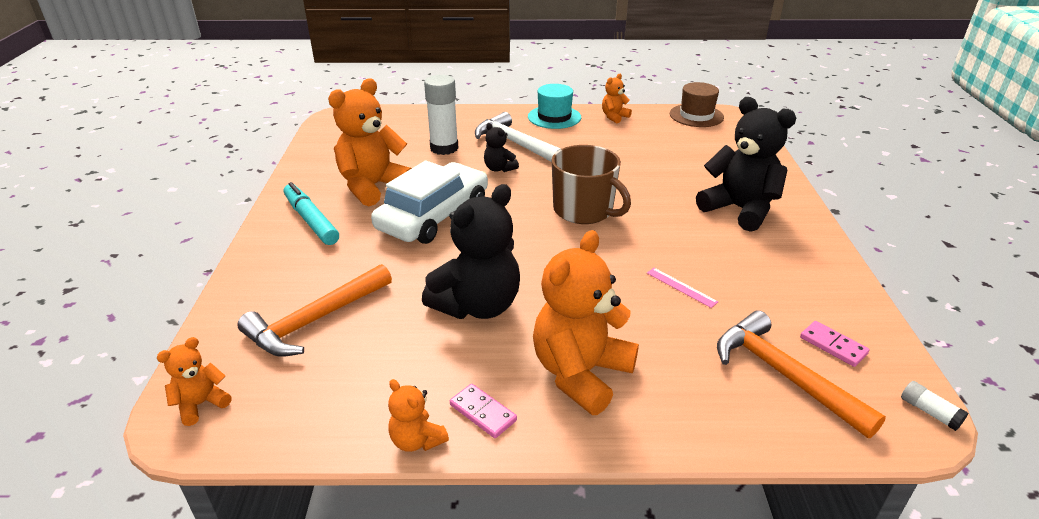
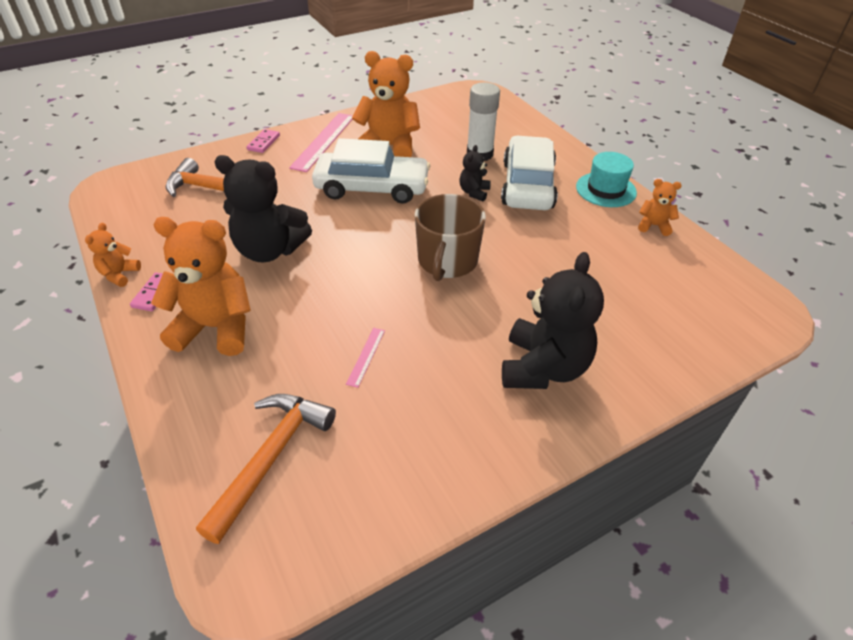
camera: 60 degrees right, 10 degrees up
orange teddy bear [156,337,232,426] -> none
turquoise marker [284,182,339,245] -> pink ruler [289,113,353,172]
white hammer [475,112,561,162] -> white car [501,136,558,210]
brown hat [670,82,724,127] -> none
pink domino [800,321,870,367] -> pink domino moved to [246,129,280,153]
white glue stick [901,381,968,431] -> none

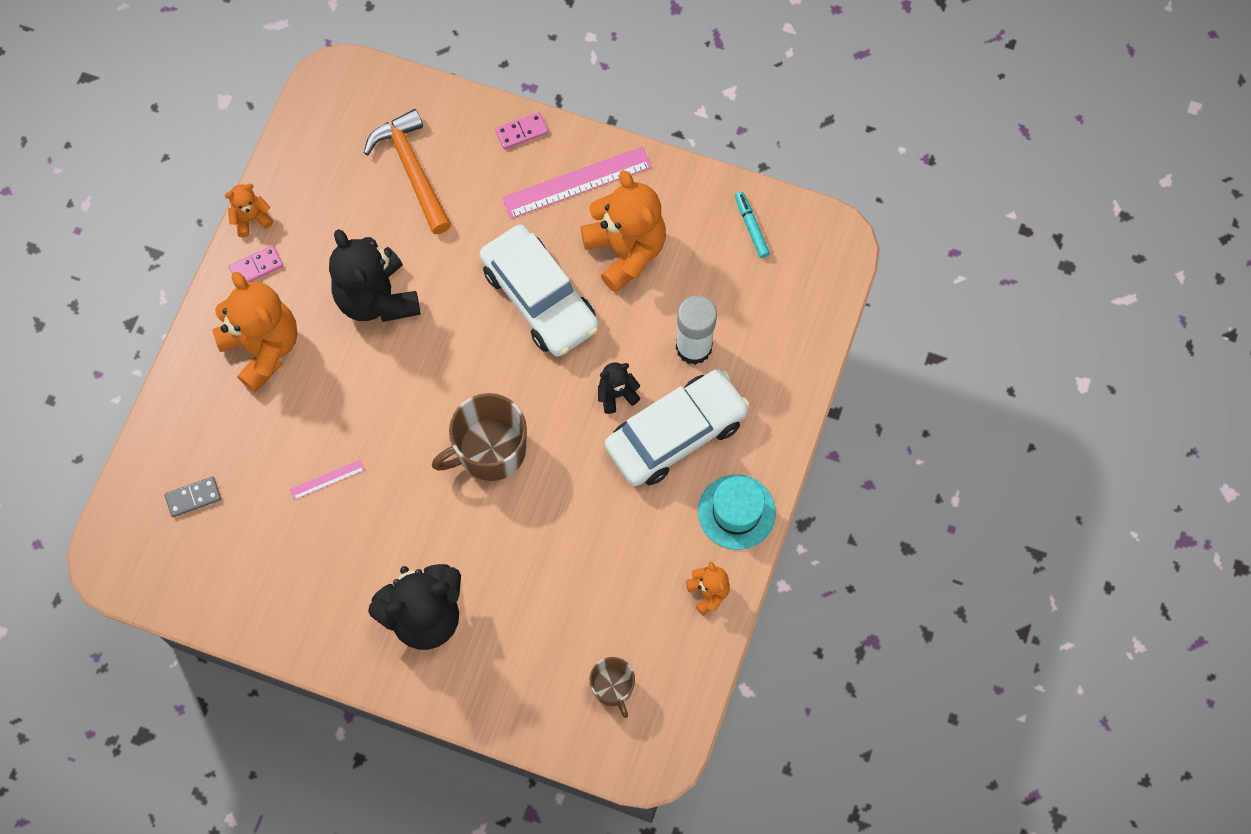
camera: 50 degrees right, 25 degrees up
orange hammer [196,394,336,544] -> grey domino [164,476,221,517]
none -> brown mug [590,657,635,718]
none -> turquoise marker [735,192,770,258]

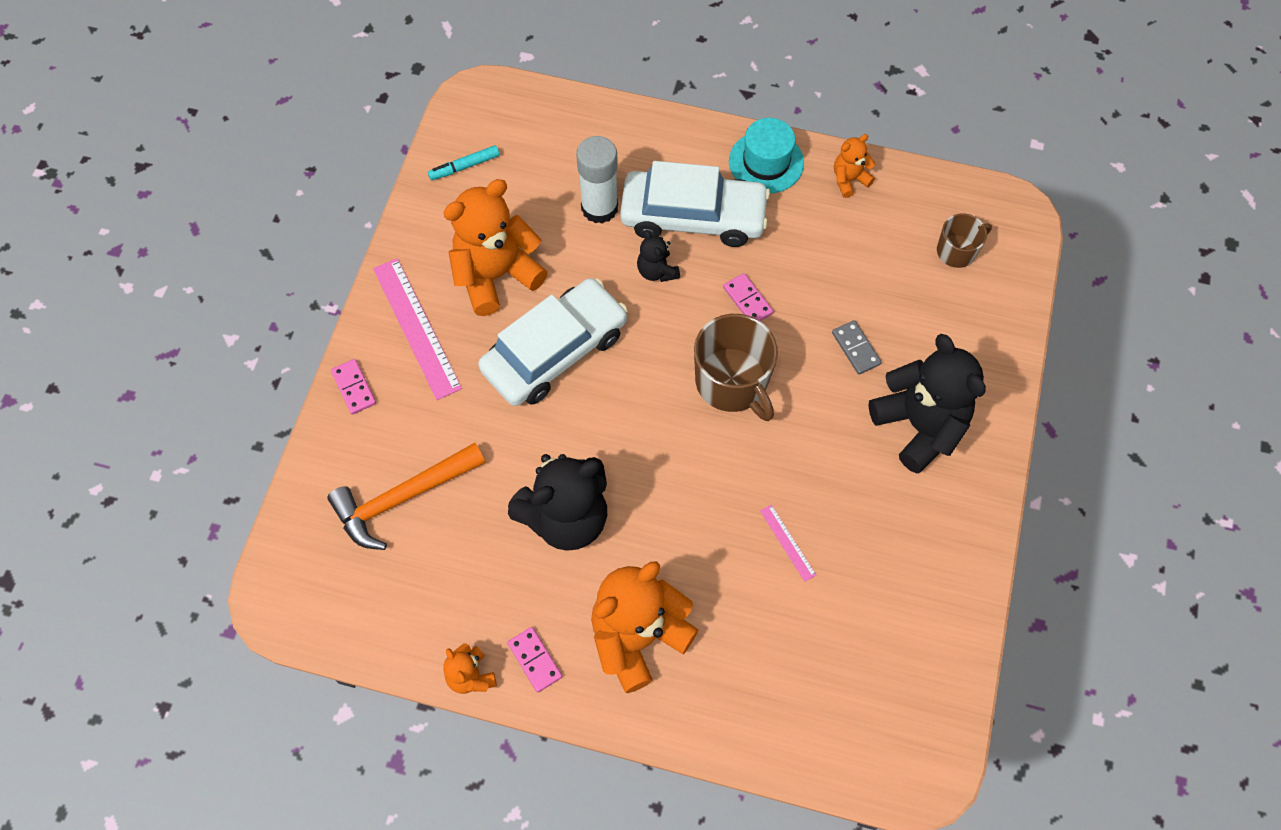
camera: 95 degrees left, 5 degrees down
grey domino [164,476,221,517] -> grey domino moved to [832,320,882,375]
white car [604,369,750,486] -> white car turned 135 degrees clockwise [620,161,770,247]
none -> pink domino [723,273,774,321]

